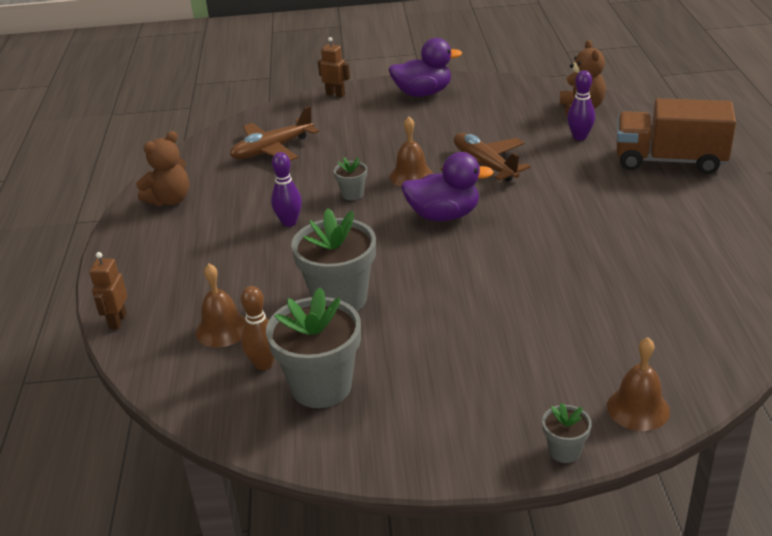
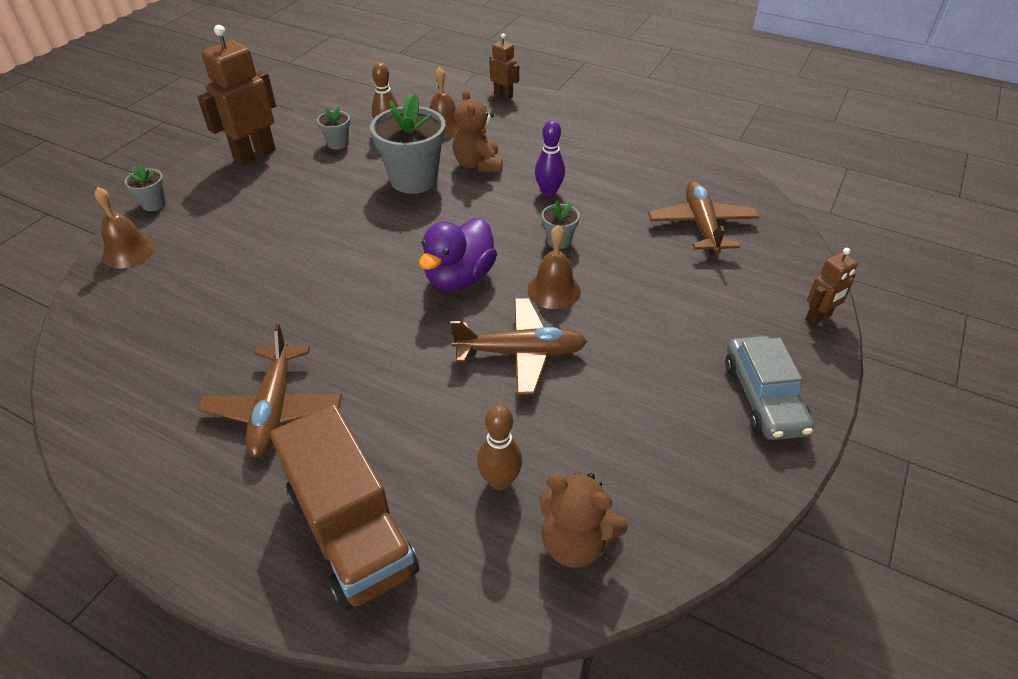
camera: 120 degrees right, 10 degrees up
brown teddy bear [136,131,189,206] -> brown teddy bear moved to [453,90,502,172]
grey flower pot [266,287,361,408] -> grey flower pot [317,106,350,149], size x0.48
purple duck [388,38,462,97] -> grey car [725,336,814,440]
purple bowling pin [567,70,595,140] -> brown bowling pin [477,405,522,490]
brown truck [616,98,736,174] -> brown truck turned 105 degrees clockwise [270,404,419,611]
none -> brown plane [197,324,342,458]
none -> brown robot [198,25,276,166]

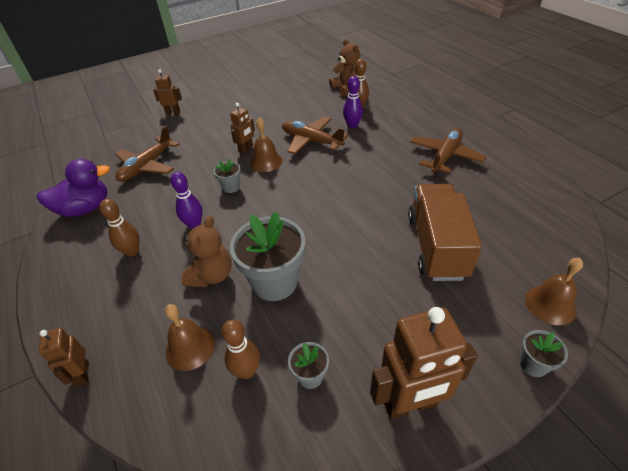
camera: 145 degrees left, 0 degrees up
brown truck [270,404,419,611] -> brown truck moved to [408,184,482,281]
purple duck [419,218,497,291] -> purple duck moved to [37,159,110,217]
grey car [725,336,814,440] -> none
none -> brown bowling pin [99,199,139,257]
none -> brown robot [230,103,255,154]
none -> purple bowling pin [343,76,363,128]

